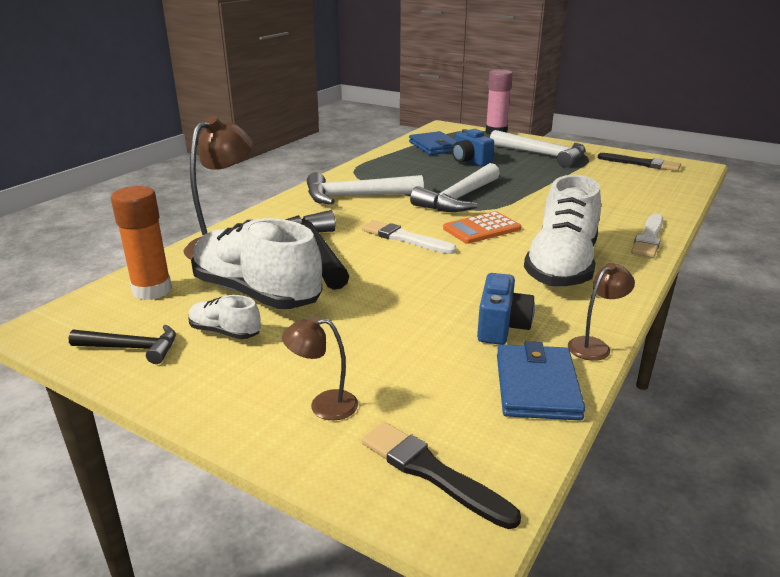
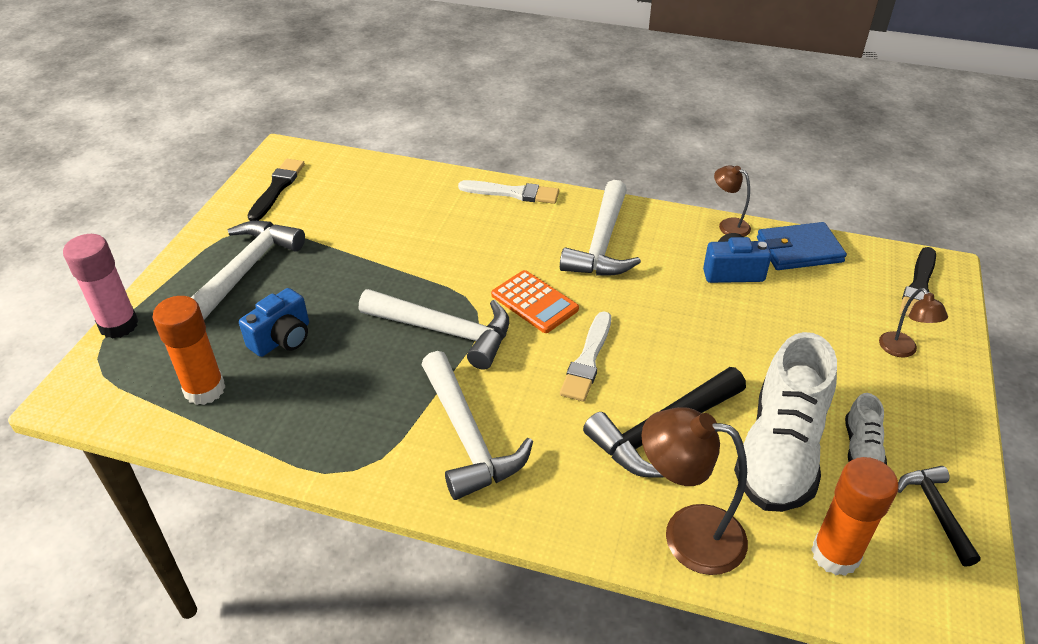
camera: 105 degrees left, 15 degrees up
blue wallet [409,131,455,155] -> orange glue stick [153,296,225,405]
white shoe [524,175,601,287] -> white hammer [560,180,641,276]

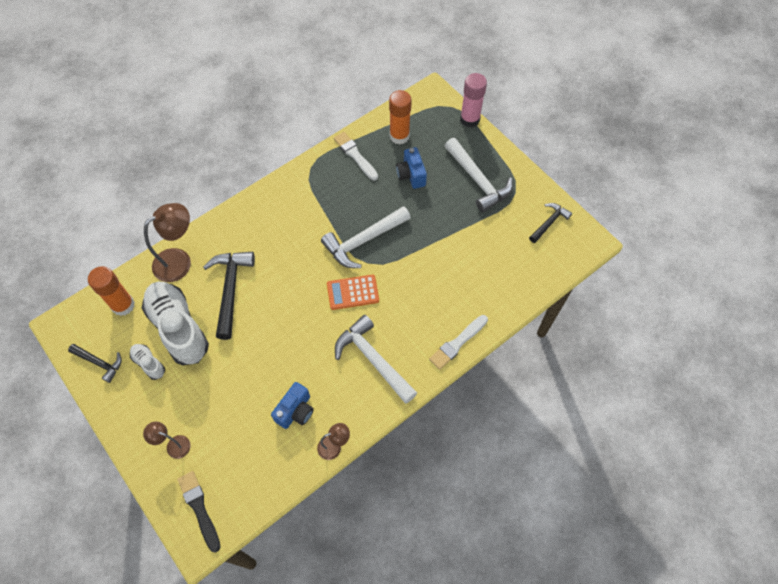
camera: 125 degrees right, 20 degrees up
black brush [247,159,305,221] -> black hammer [529,203,572,243]
white hammer [421,351,533,500] -> none
white brush [560,311,611,402] -> white brush moved to [334,132,378,180]
blue wallet [757,222,847,270] -> none

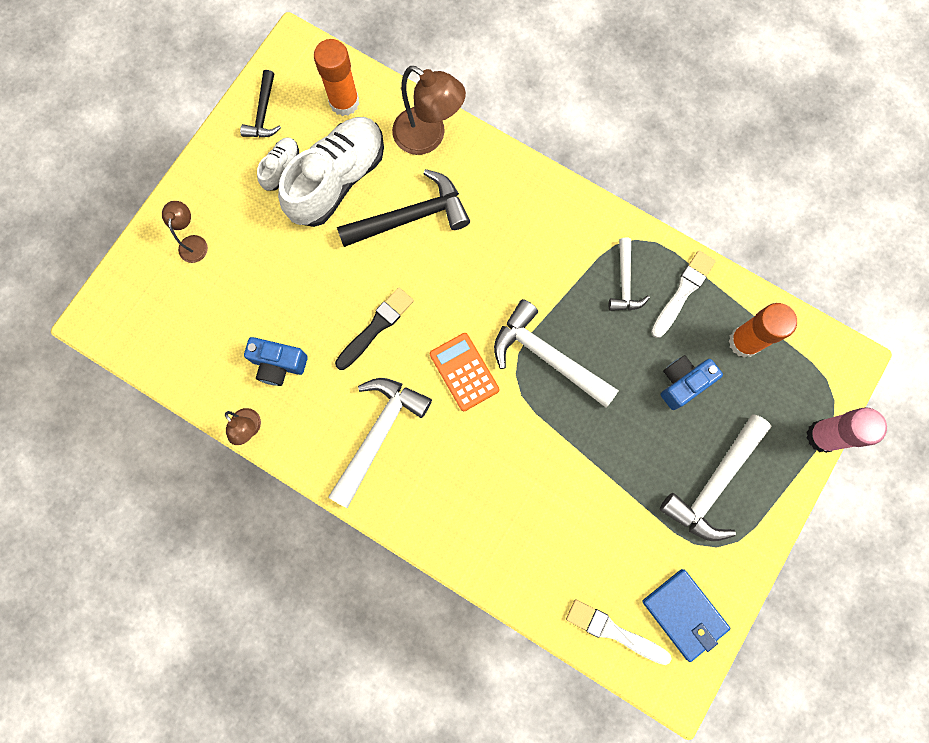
camera: 70 degrees right, 15 degrees up
black brush [178,471,221,553] -> black brush moved to [335,288,414,370]
white brush [429,315,488,370] -> white brush moved to [566,599,671,665]
black hammer [529,203,572,243] -> blue wallet [642,569,730,662]
none -> white hammer [609,238,650,311]

